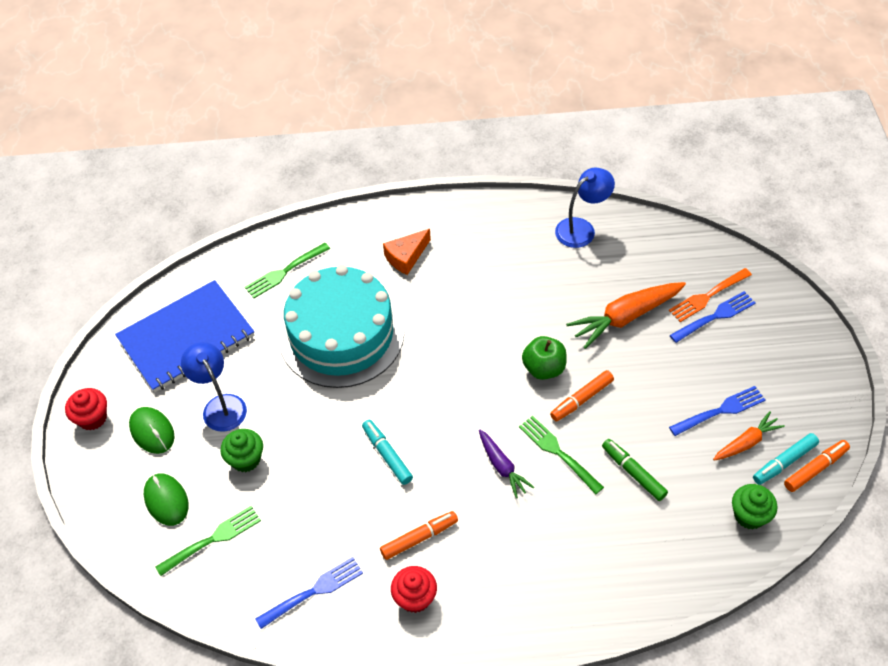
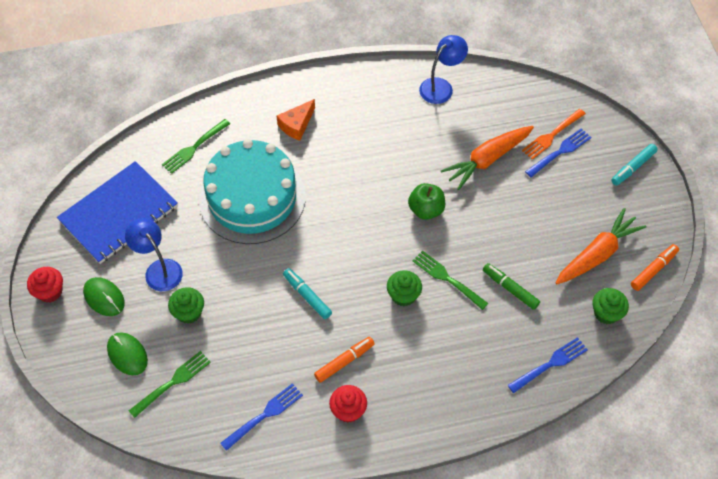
camera: 10 degrees left, 5 degrees up
purple carrot [479,430,534,498] -> green cupcake [387,270,422,306]
orange marker [550,370,614,421] -> none
blue fork [669,386,765,436] -> blue fork moved to [508,337,588,393]
orange carrot [713,411,785,461] -> orange carrot [556,208,646,284], size x1.70
turquoise marker [753,433,819,485] -> turquoise marker moved to [611,144,658,185]

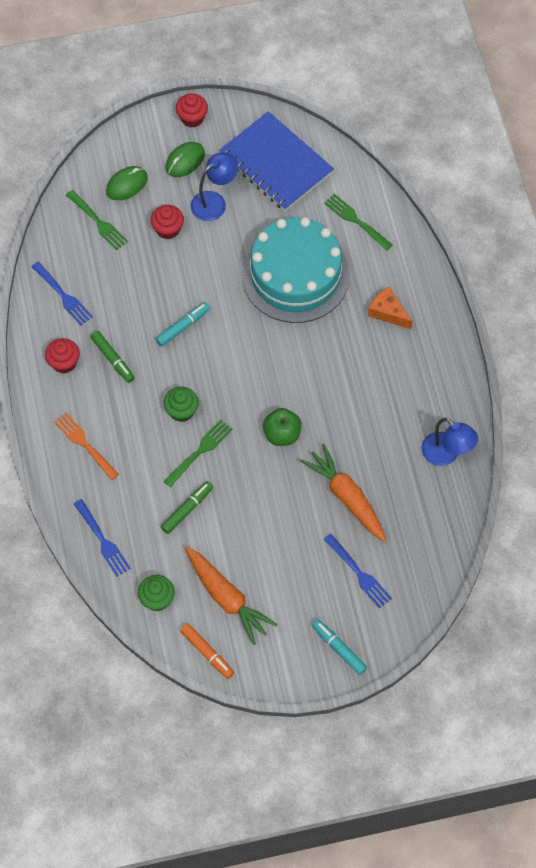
camera: 90 degrees right, 5 degrees up
green cupcake [168,287,204,324] -> red cupcake [150,205,184,239]
orange marker [314,337,375,383] -> green marker [90,331,135,383]
orange fork [522,109,586,160] -> orange fork moved to [54,413,119,480]

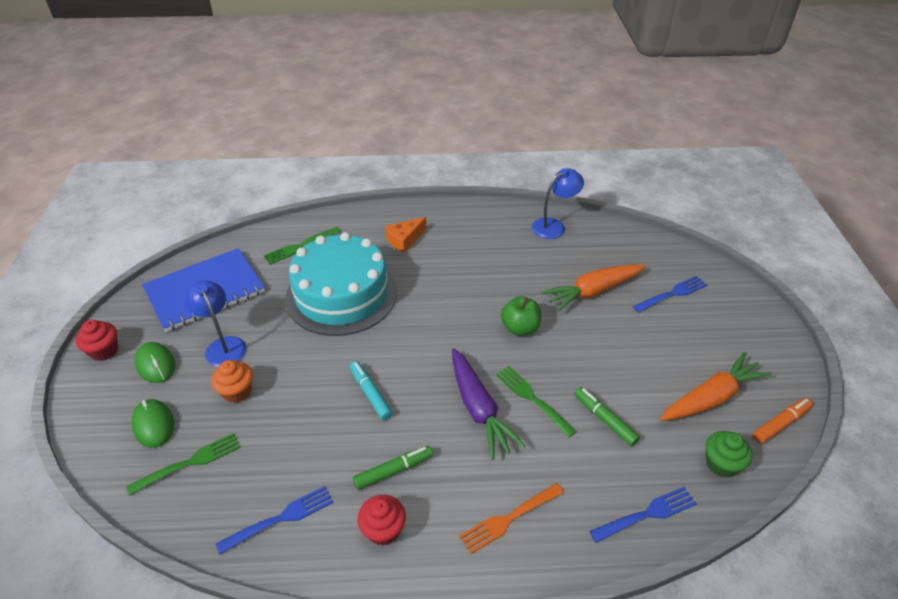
camera: 80 degrees left, 20 degrees down
red cupcake [150,205,184,239] -> orange cupcake [211,360,253,403]
green cupcake [164,387,199,422] -> purple carrot [452,348,526,460]
turquoise marker [312,619,367,675] -> none

